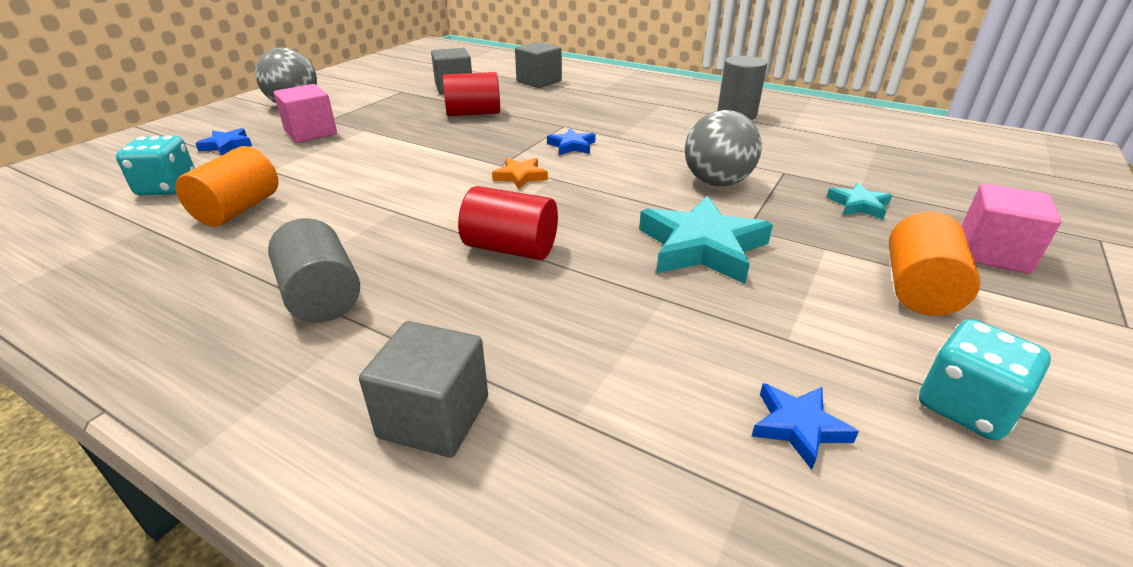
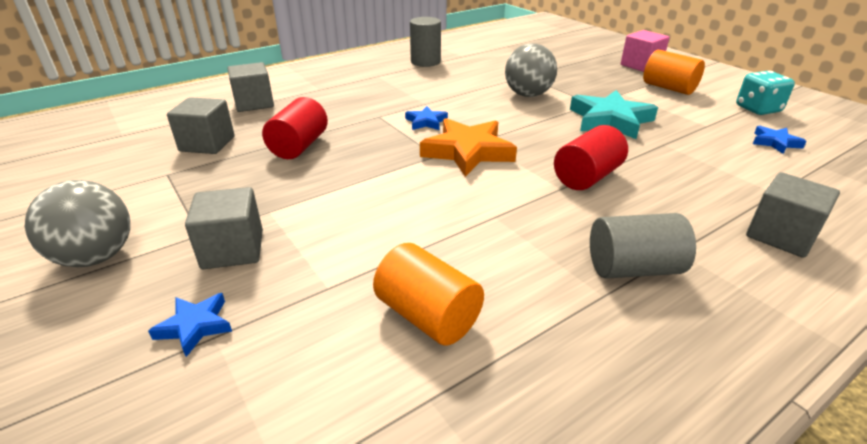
camera: 65 degrees left, 0 degrees up
turquoise dice [116,136,195,195] -> none
pink cube [274,84,337,143] -> grey cube [185,187,263,269]
orange star [492,158,548,189] -> orange star [420,118,517,177], size x1.96
turquoise star [827,183,892,220] -> none

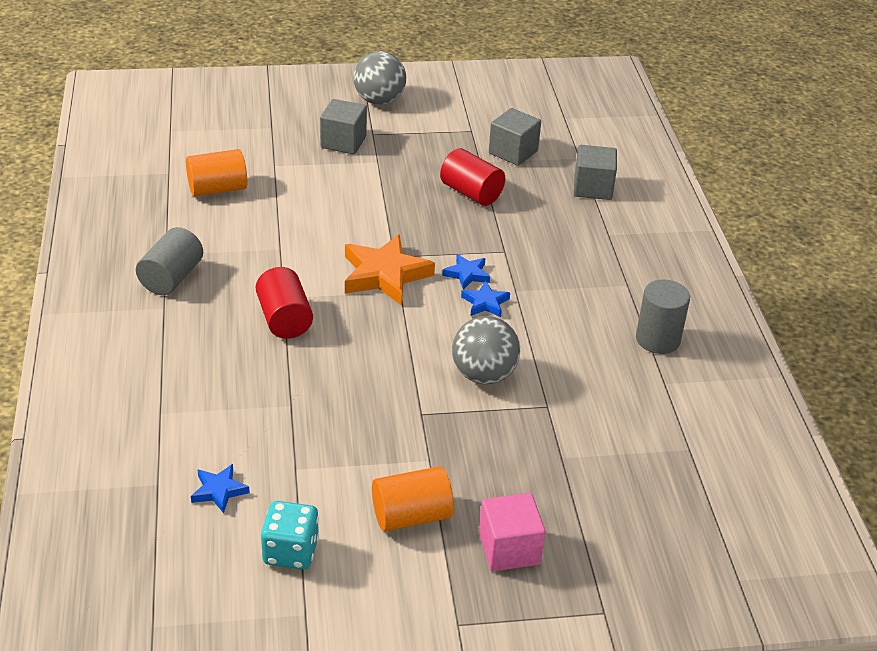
camera: 115 degrees right, 5 degrees up
blue star [148,293,232,357] -> blue star moved to [461,281,510,317]
turquoise star [570,90,658,139] -> none
grey cube [746,172,840,258] -> none

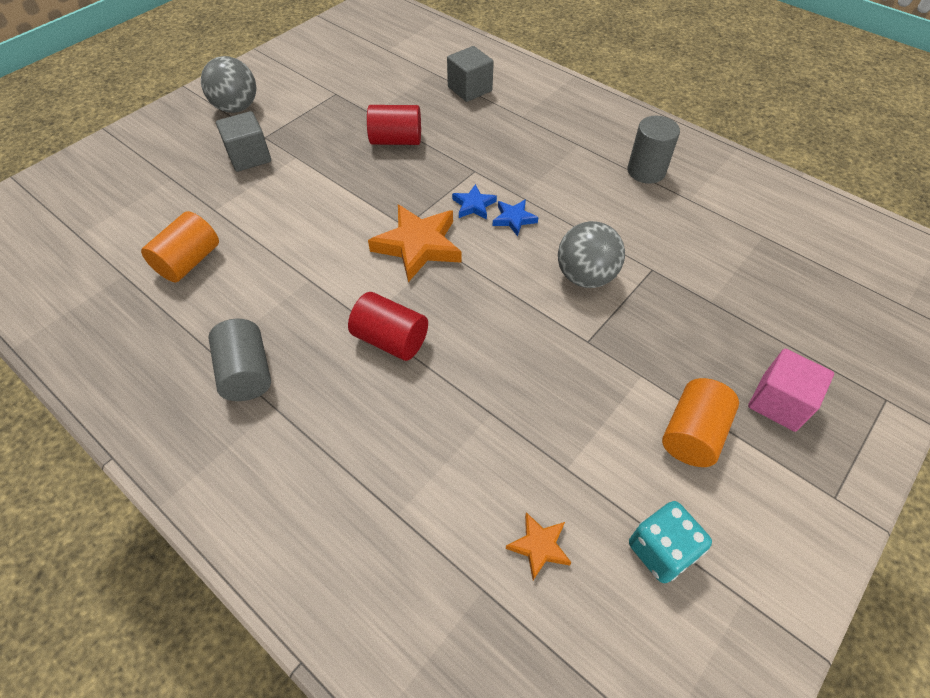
camera: 40 degrees left, 15 degrees up
blue star [191,464,249,513] -> orange star [506,512,572,580]
grey cube [489,108,541,166] -> none

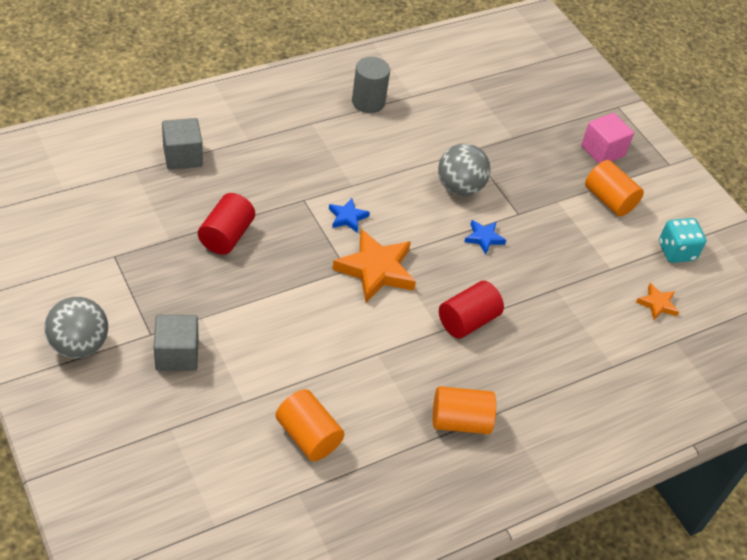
camera: 75 degrees left, 5 degrees down
grey cylinder [208,319,271,401] -> orange cylinder [433,386,496,434]
blue star [493,199,539,236] -> blue star moved to [464,220,506,254]

